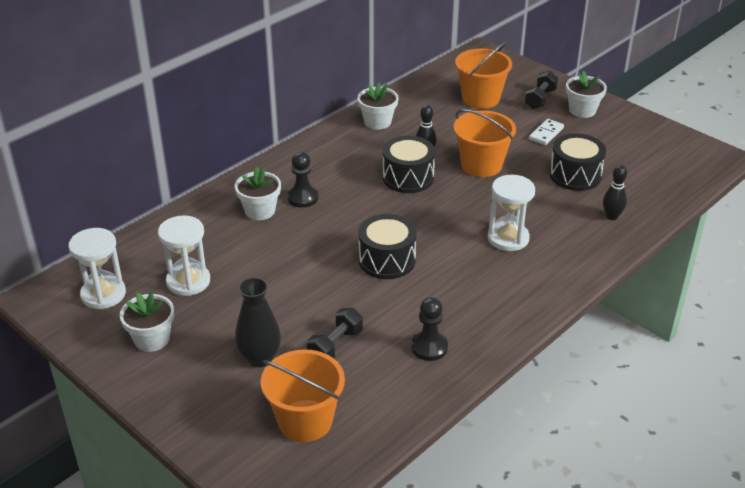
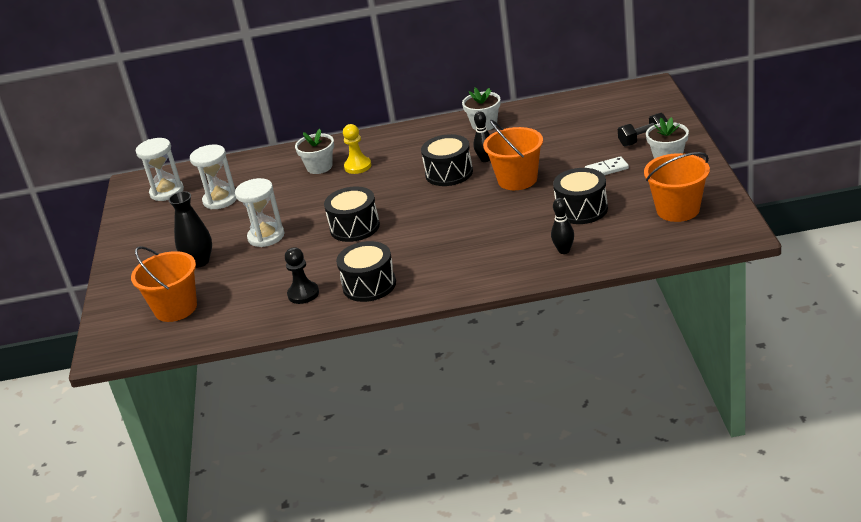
camera: 45 degrees right, 5 degrees down
white flower pot [120,292,174,352] -> none
black pawn [287,152,318,208] -> yellow pawn [343,124,371,174]
black dumbbell [307,308,363,358] -> none
orange bucket [455,41,512,109] -> orange bucket moved to [644,152,710,222]
white hourglass [488,175,535,251] -> white hourglass moved to [235,178,285,247]
none -> black drum [336,241,396,302]

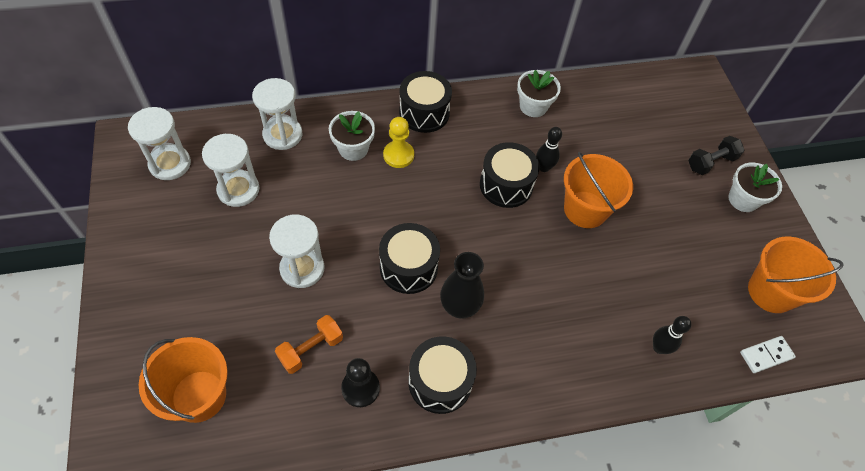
camera: 15 degrees left, 25 degrees up
black vase [168,191,212,268] -> black vase moved to [440,252,484,319]
black drum [553,168,608,224] -> black drum moved to [399,71,452,133]
white domino [585,156,629,175] -> white domino moved to [740,336,796,373]
none -> white hourglass [252,78,303,150]
none -> orange dumbbell [275,315,343,374]

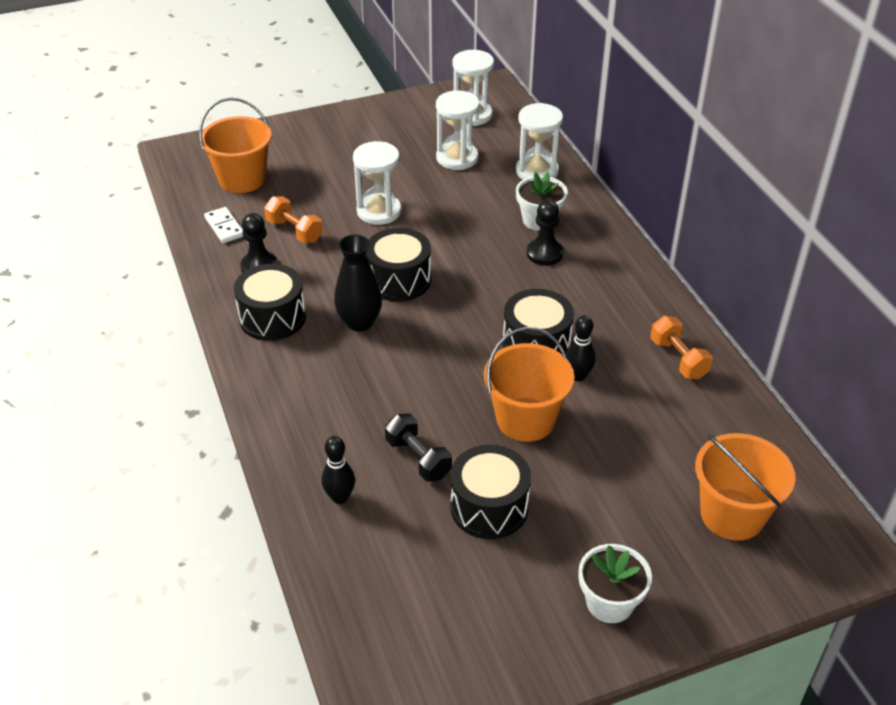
camera: 85 degrees right, 15 degrees down
yellow pawn [383,117,414,168] -> black pawn [527,200,563,266]
black drum [399,71,452,133] -> black drum moved to [450,445,531,539]
white flower pot [517,70,561,117] -> orange dumbbell [650,316,713,380]
black dumbbell [688,136,744,175] -> black dumbbell moved to [385,413,452,481]
white domino [740,336,796,373] -> white domino moved to [204,207,243,243]
orange bucket [748,236,844,313] -> orange bucket moved to [695,433,796,541]

